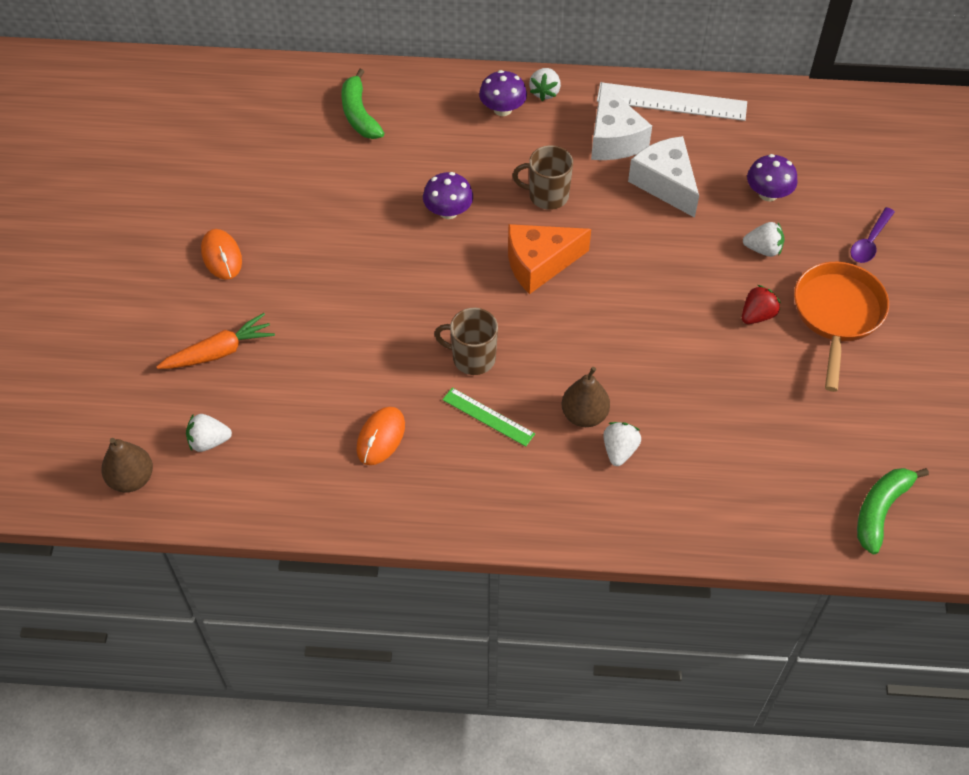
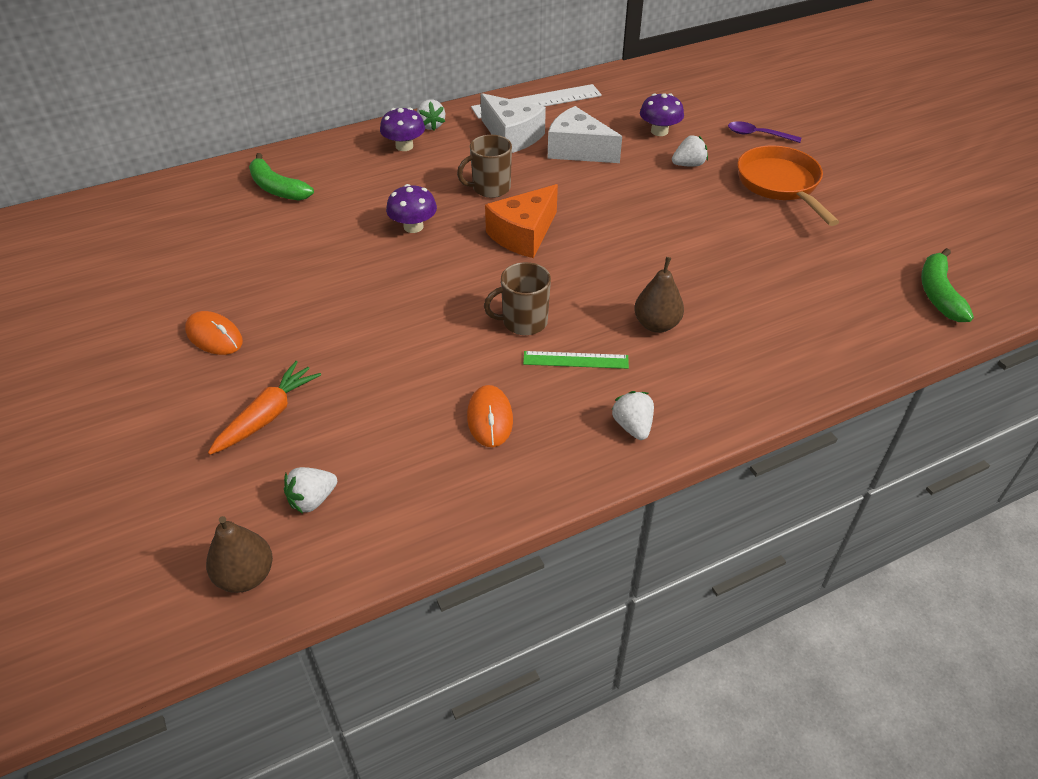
camera: 30 degrees left, 10 degrees down
white strawberry [603,422,641,466] -> white strawberry moved to [611,391,654,440]
red strawberry [742,285,780,324] -> none
purple spoon [851,207,895,263] -> purple spoon turned 105 degrees clockwise [728,121,801,143]

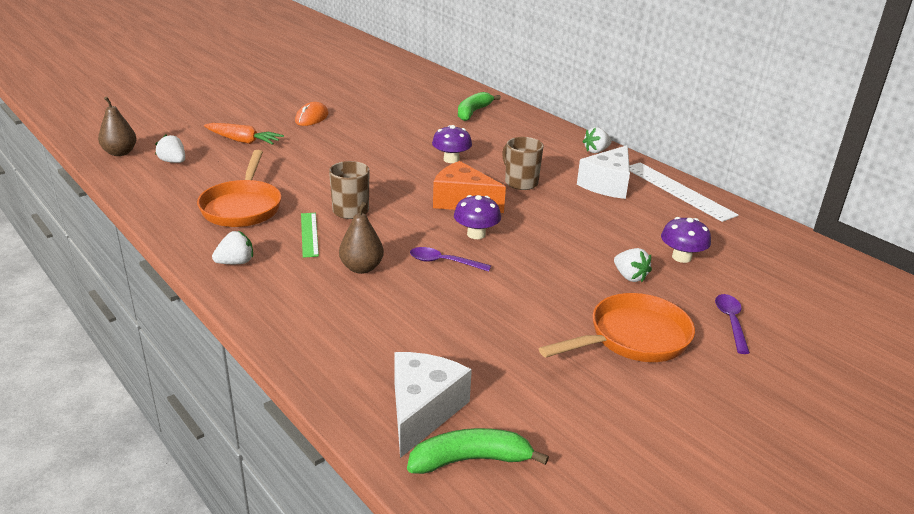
camera: 75 degrees right, 15 degrees down
purple mushroom [380,108,425,151] -> purple mushroom moved to [454,195,501,239]
orange mouse [467,385,513,447] -> orange pan [197,150,282,227]
white cheese [548,106,622,163] -> white cheese moved to [394,352,472,458]
none -> purple spoon [410,247,491,272]

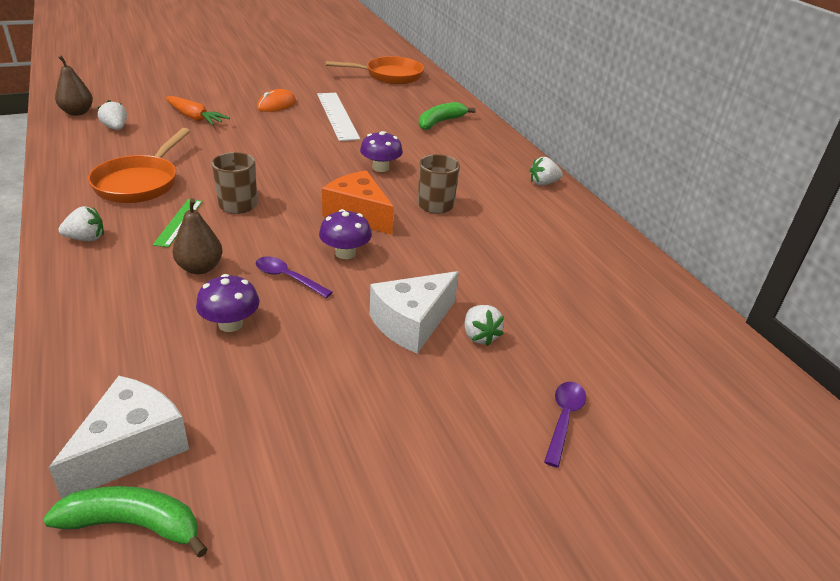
camera: 15 degrees right, 5 degrees up
orange pan [539,293,695,362] -> orange pan moved to [325,56,424,84]
white cheese [577,145,630,199] -> white cheese moved to [370,271,459,354]
white ruler [629,162,738,222] -> white ruler moved to [317,93,360,141]
purple mushroom [661,217,711,263] -> purple mushroom moved to [196,274,259,332]

